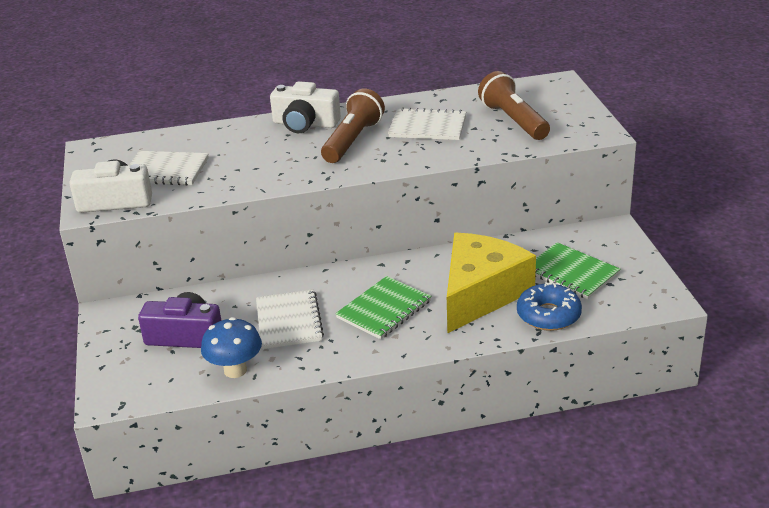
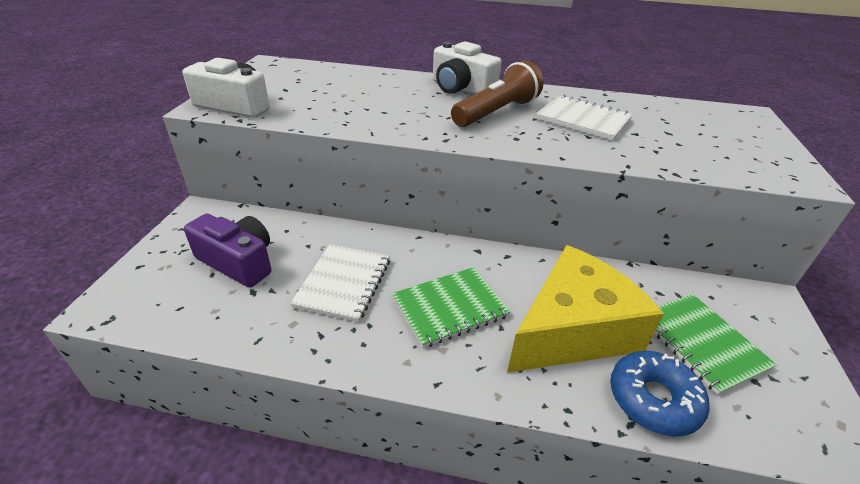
camera: 20 degrees right, 5 degrees up
white notebook [129,151,209,186] -> none
blue mushroom [201,317,262,378] -> none
brown flashlight [478,71,550,140] -> none

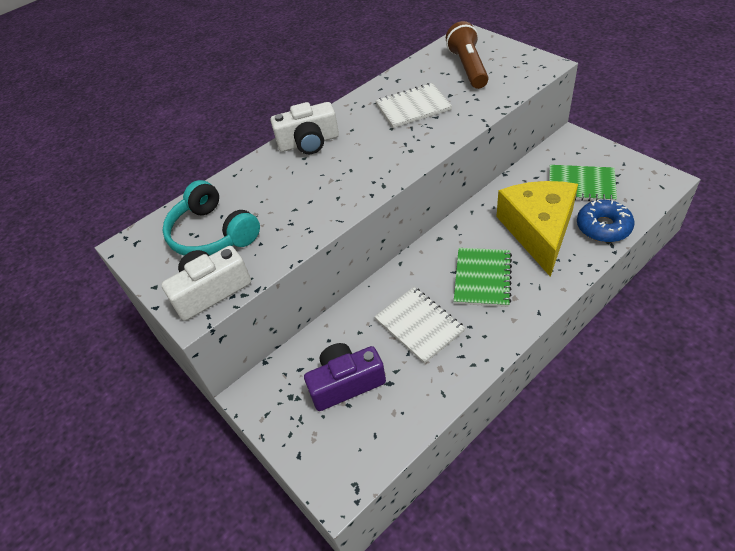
camera: 45 degrees left, 10 degrees up
brown flashlight [451,61,543,127] -> brown flashlight moved to [446,21,488,89]
none -> turquoise headphones [162,180,260,256]

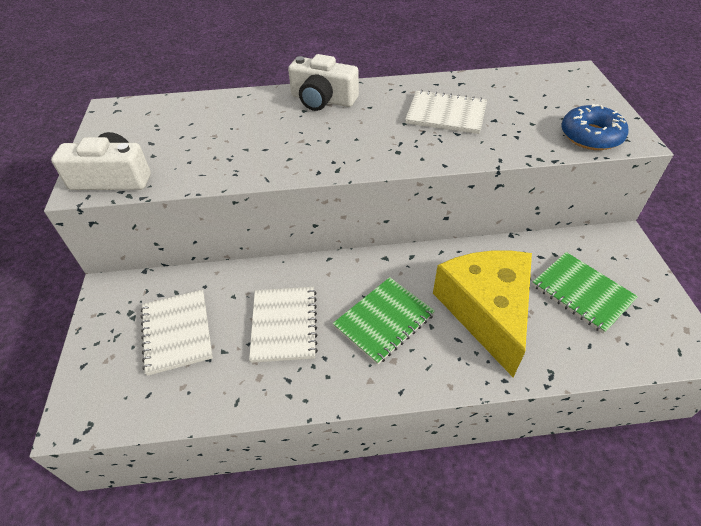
camera: 30 degrees right, 0 degrees up
turquoise headphones [162,180,260,256] -> none
purple camera [304,343,386,411] -> white notebook [141,290,213,376]
brown flashlight [446,21,488,89] -> none
yellow cheese [497,181,578,277] -> yellow cheese turned 45 degrees counterclockwise [433,251,532,377]
blue donut [577,200,635,242] -> blue donut moved to [562,104,629,150]

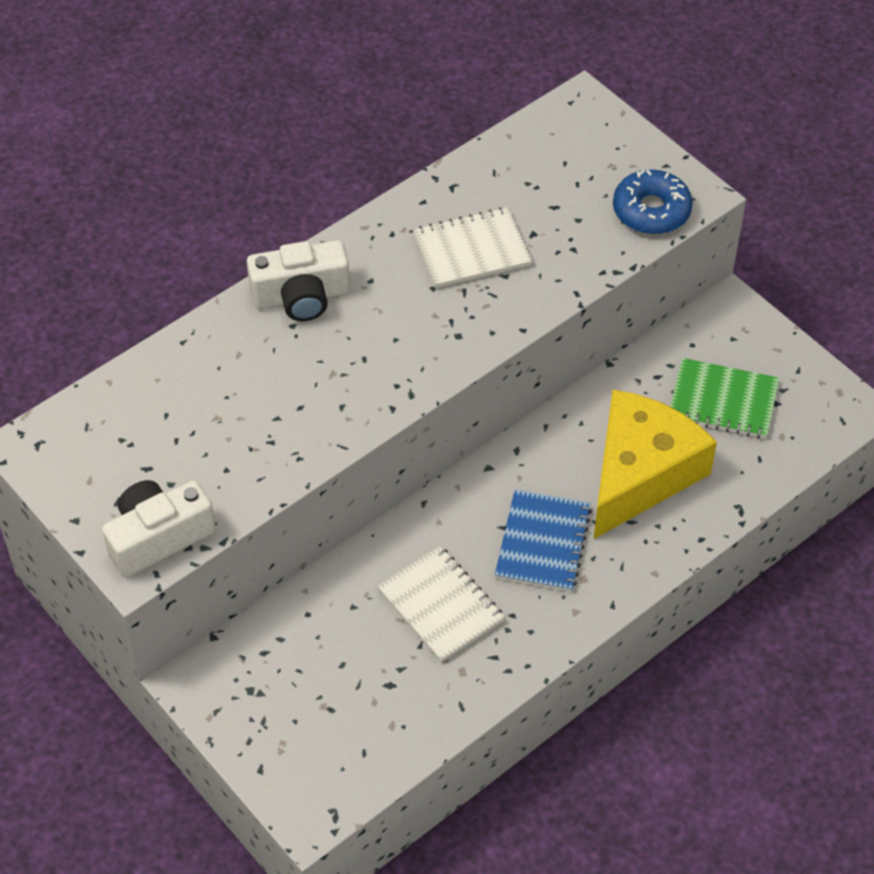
camera: 35 degrees left, 5 degrees up
white notebook [141,290,213,376] -> none
green notebook [333,277,435,365] -> blue notebook [495,489,592,592]
yellow cheese [433,251,532,377] -> yellow cheese turned 75 degrees clockwise [594,390,717,539]

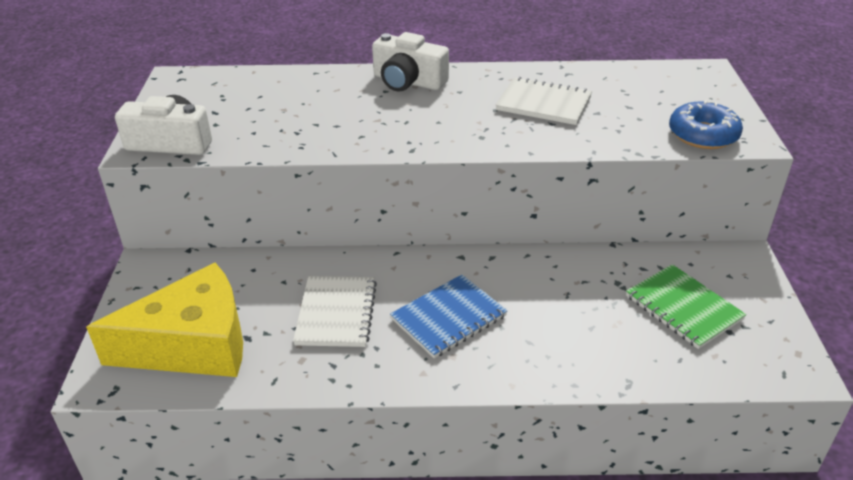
camera: 40 degrees right, 15 degrees down
yellow cheese [594,390,717,539] -> yellow cheese moved to [86,263,243,377]

